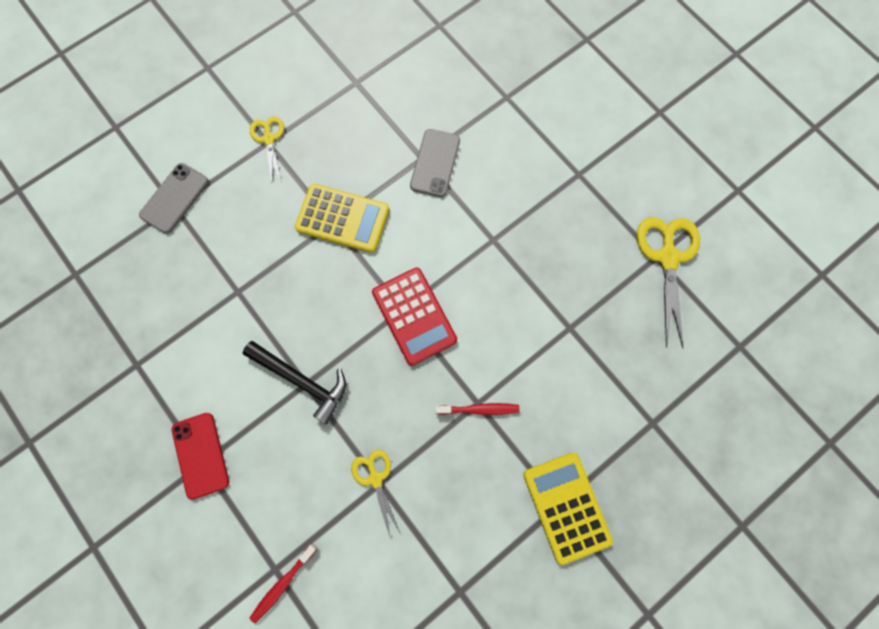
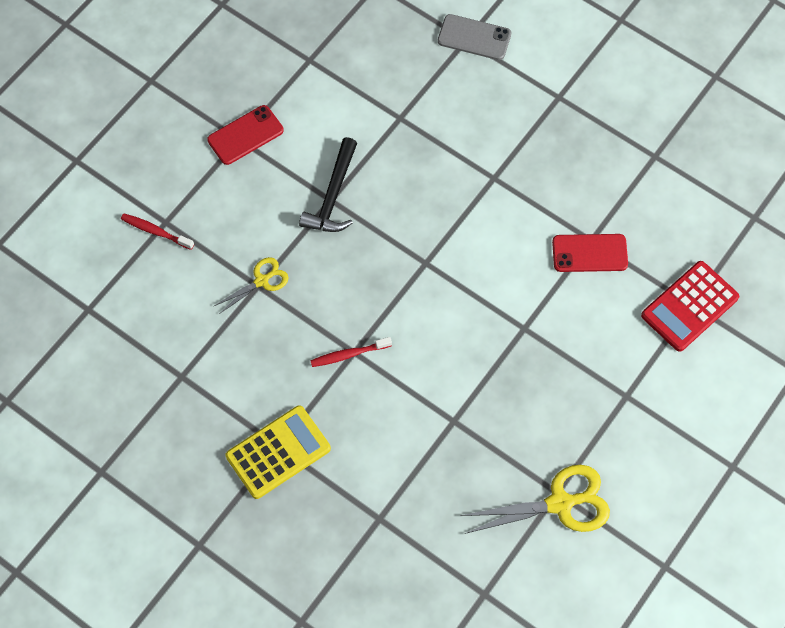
camera: 75 degrees right, 10 degrees down
yellow scissors [250,117,284,182] -> none
yellow calculator [295,184,389,253] -> none
red calculator [372,268,457,366] -> red calculator moved to [641,261,739,352]
grey phone [410,129,460,197] -> red phone [552,234,628,272]
red toothbrush [435,403,520,415] -> red toothbrush turned 90 degrees clockwise [310,337,392,367]

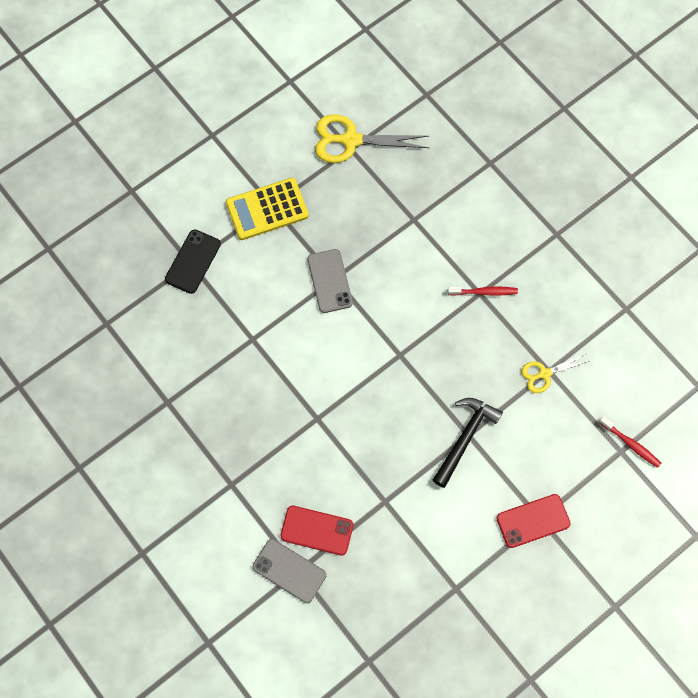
camera: 165 degrees left, 5 degrees up
yellow calculator [226,405,331,499] -> yellow calculator moved to [226,178,309,240]
red phone [552,234,628,272] -> red phone moved to [281,506,353,556]
red calculator [641,261,739,352] -> black phone [165,229,221,294]
none -> grey phone [307,249,353,313]

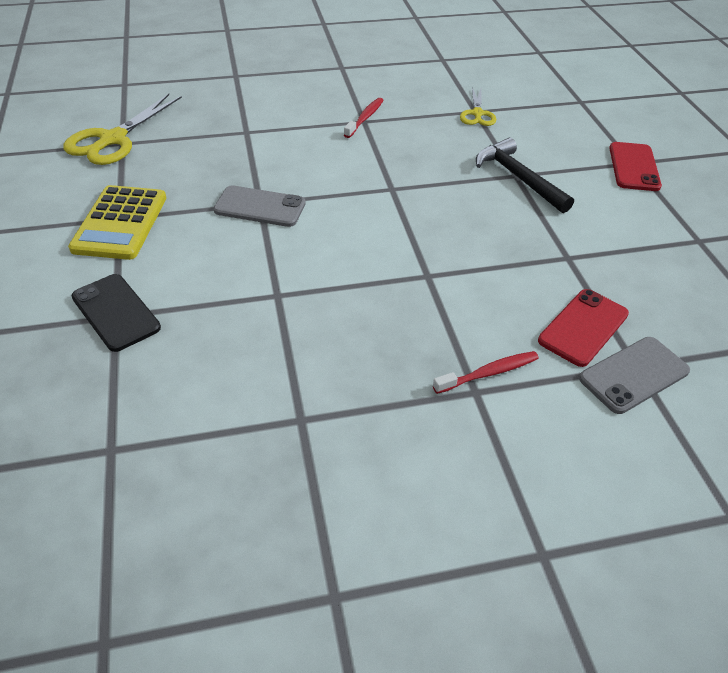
camera: 65 degrees left, 25 degrees down
red toothbrush [599,416,661,468] -> red toothbrush moved to [433,351,539,394]

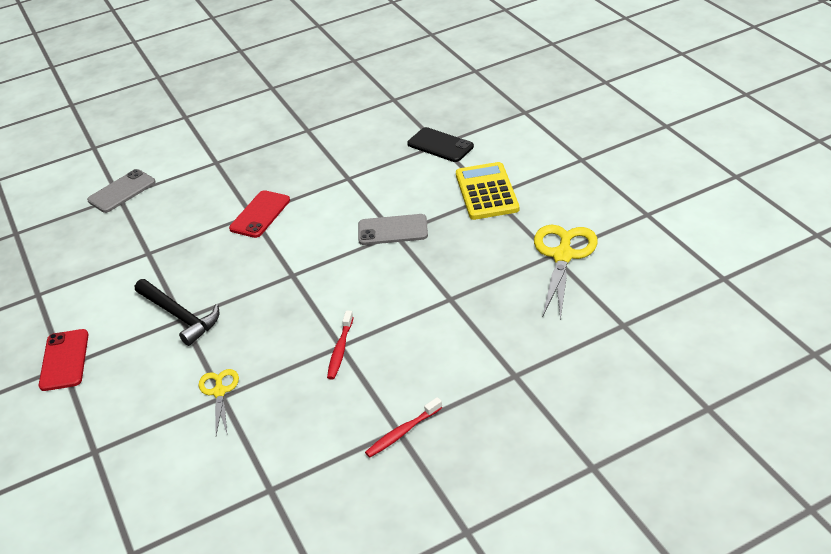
camera: 170 degrees right, 5 degrees down
red toothbrush [433,351,539,394] -> red toothbrush moved to [365,397,442,458]
red phone [538,289,629,367] -> red phone moved to [229,190,290,238]

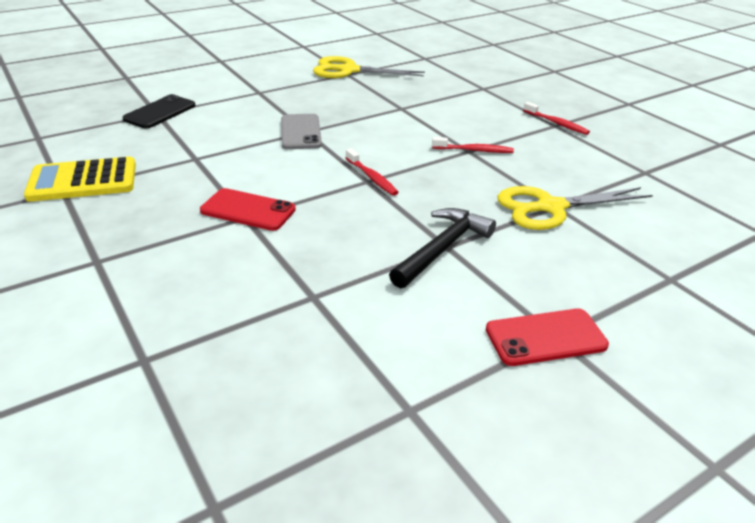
camera: 100 degrees left, 5 degrees down
grey phone [87,169,156,213] -> none
yellow scissors [198,369,239,435] -> yellow scissors [497,186,653,230], size x1.74
yellow calculator [456,162,519,220] -> yellow calculator moved to [24,157,136,202]
none -> red toothbrush [346,148,399,196]

